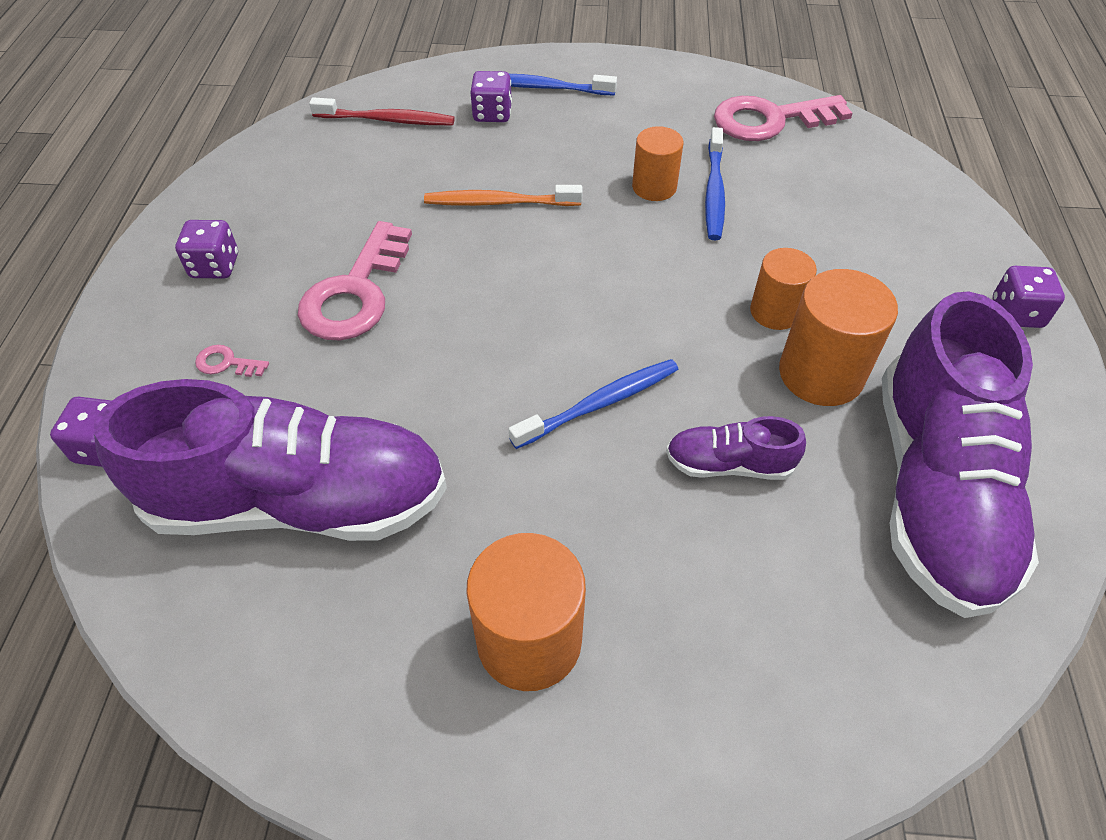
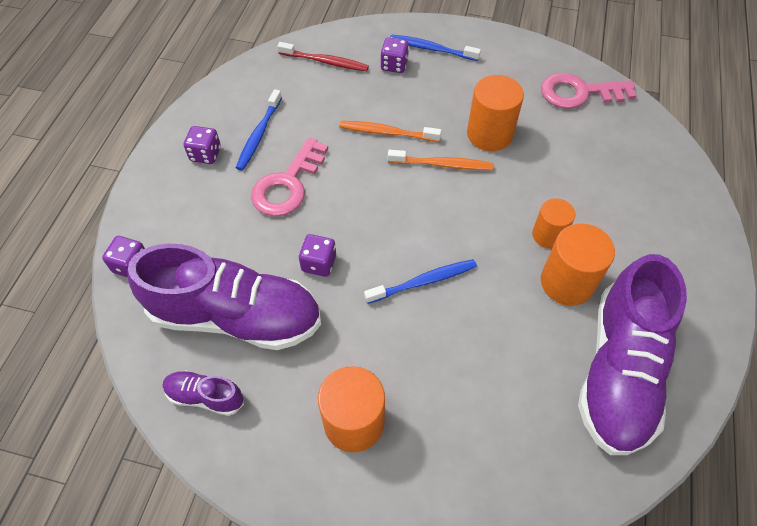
camera: 10 degrees right, 5 degrees up
pink key [195,345,269,377] -> none
orange cylinder [632,126,683,201] -> orange cylinder [467,75,524,151], size x1.57
purple shoe [666,416,806,480] -> purple shoe moved to [163,370,244,416]
blue toothbrush [705,127,725,240] -> blue toothbrush moved to [236,89,282,171]
purple dice [993,266,1065,328] -> purple dice moved to [299,234,336,277]
none -> orange toothbrush [388,150,494,170]

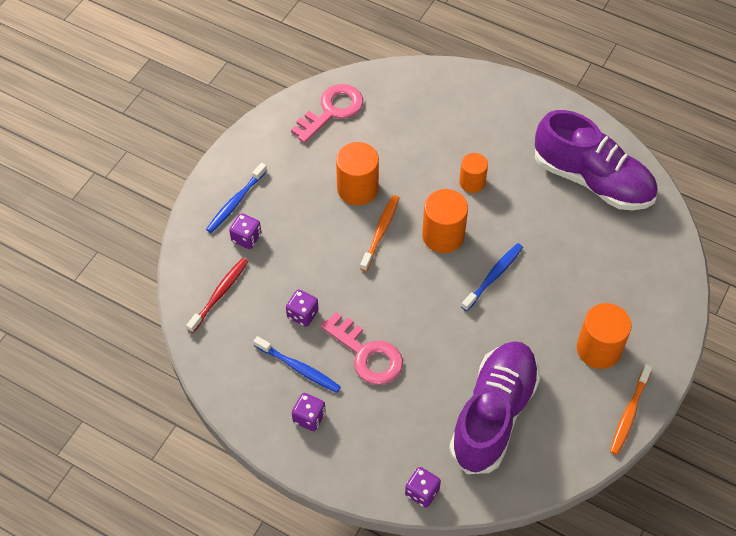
camera: 75 degrees left, 0 degrees up
purple shoe [163,370,244,416] -> none
purple dice [299,234,336,277] -> purple dice moved to [286,289,319,327]
orange toothbrush [339,121,441,142] -> orange toothbrush moved to [610,364,652,455]
blue toothbrush [364,259,477,304] -> blue toothbrush turned 45 degrees clockwise [461,243,523,311]
pink key [541,73,637,109] -> pink key turned 150 degrees counterclockwise [291,84,363,143]
orange cylinder [541,223,615,306] -> orange cylinder moved to [422,189,468,253]

